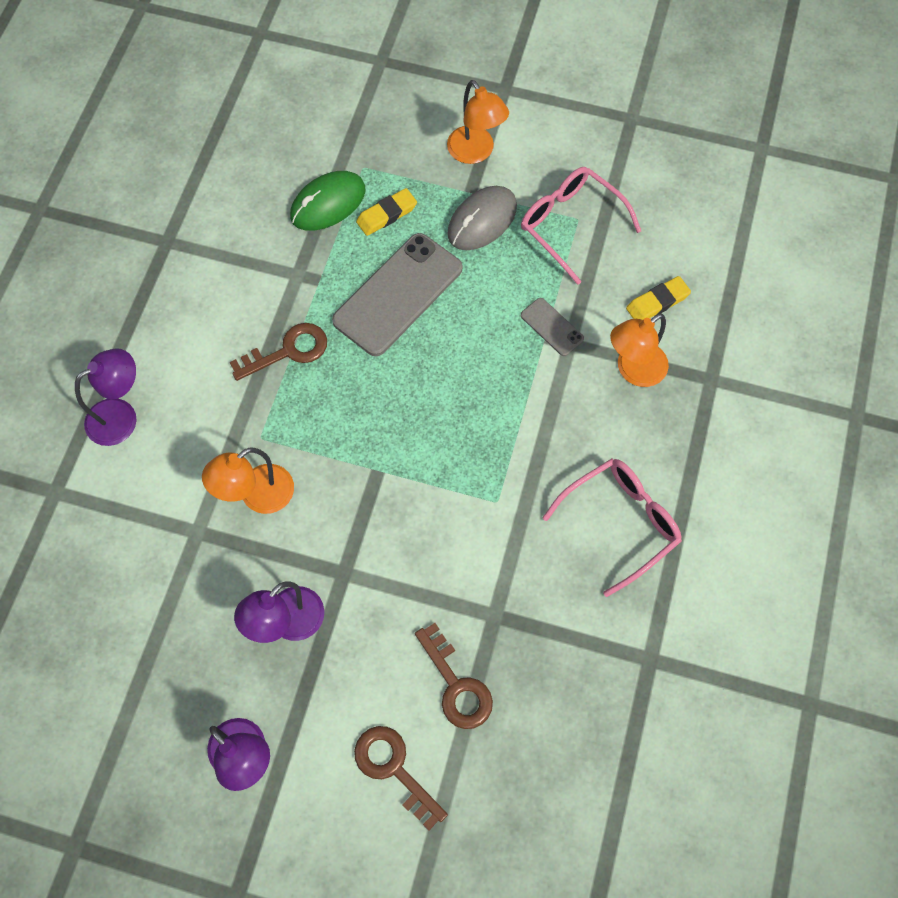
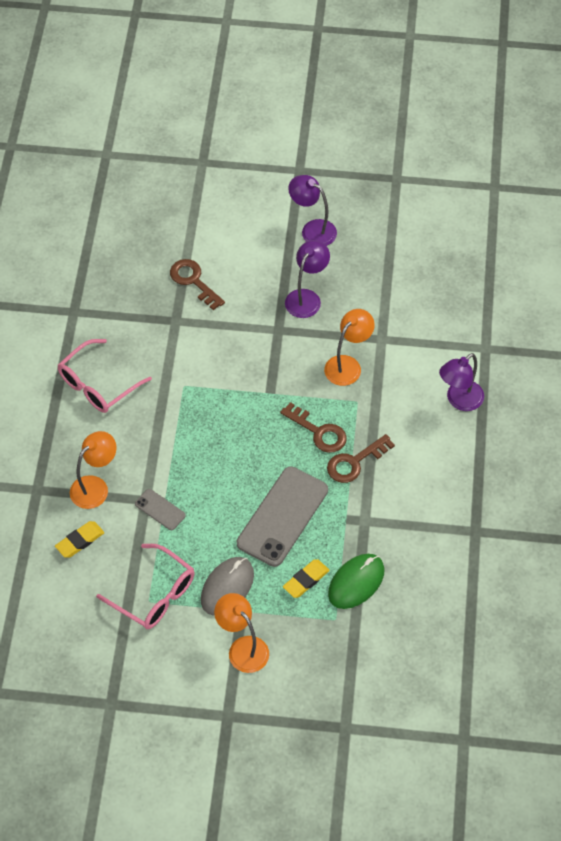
camera: 170 degrees right, 10 degrees down
brown key [354,726,448,830] -> brown key moved to [280,402,347,453]

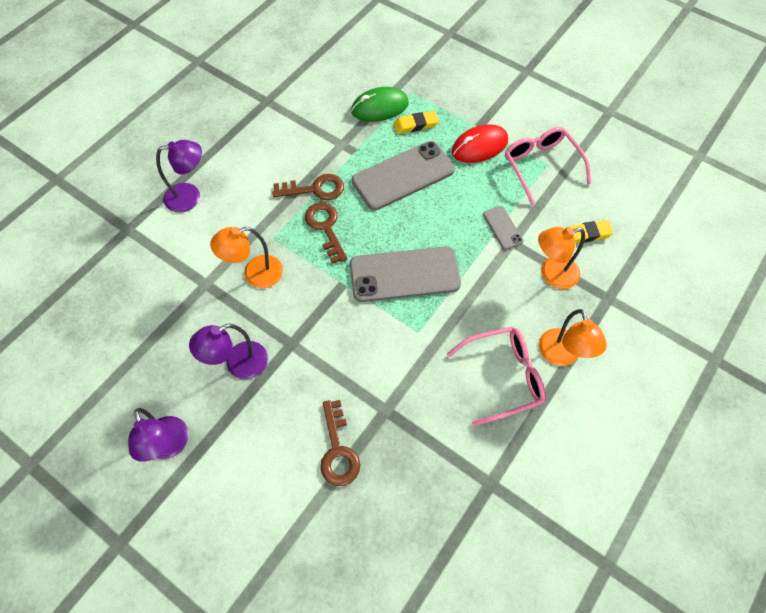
camera: 150 degrees left, 5 degrees up
grey mouse [201,557,254,615] -> red mouse [452,124,508,163]
orange lamp [214,593,269,673] -> orange lamp moved to [539,309,607,366]
none -> grey phone [350,246,461,302]

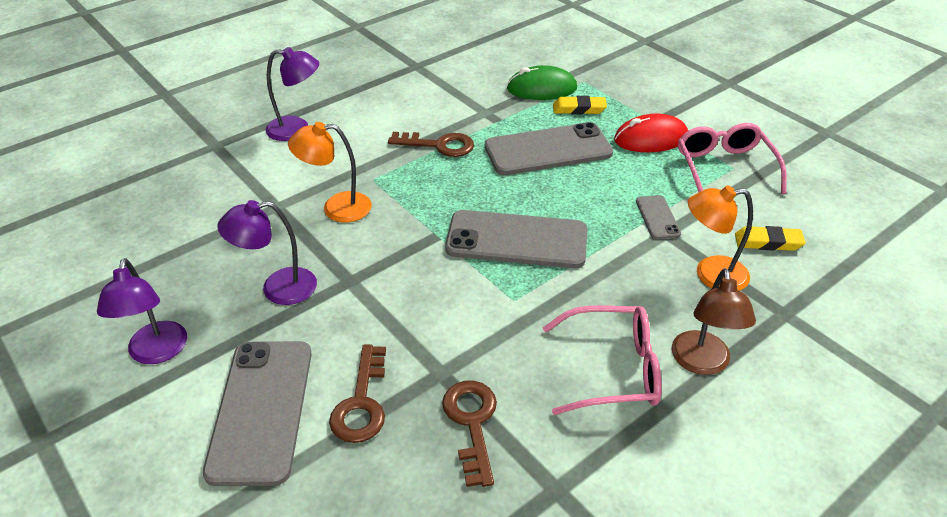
camera: 15 degrees right, 20 degrees down
brown key [305,202,347,264] -> brown key moved to [442,381,497,487]
orange lamp [539,309,607,366] -> brown lamp [672,268,756,375]
none -> grey phone [203,341,312,486]

